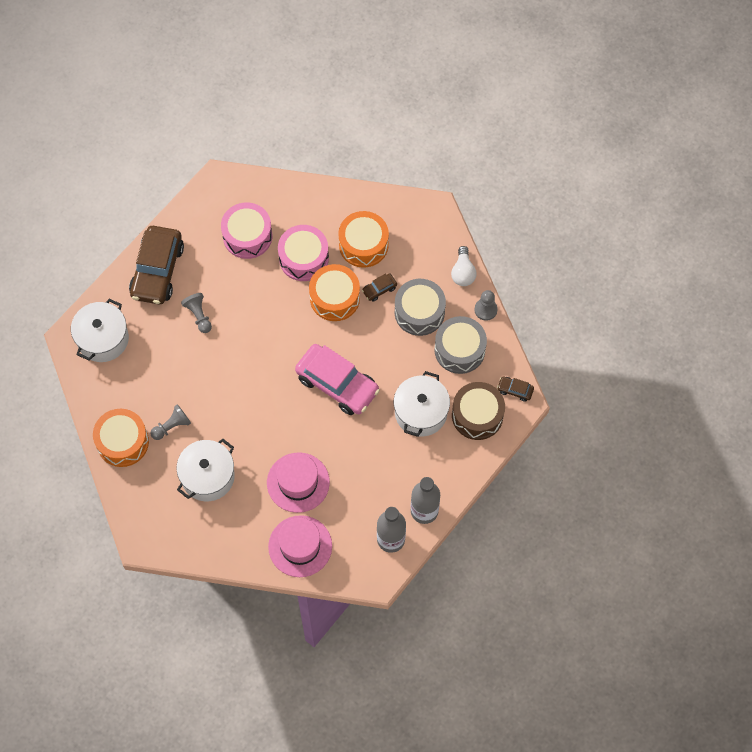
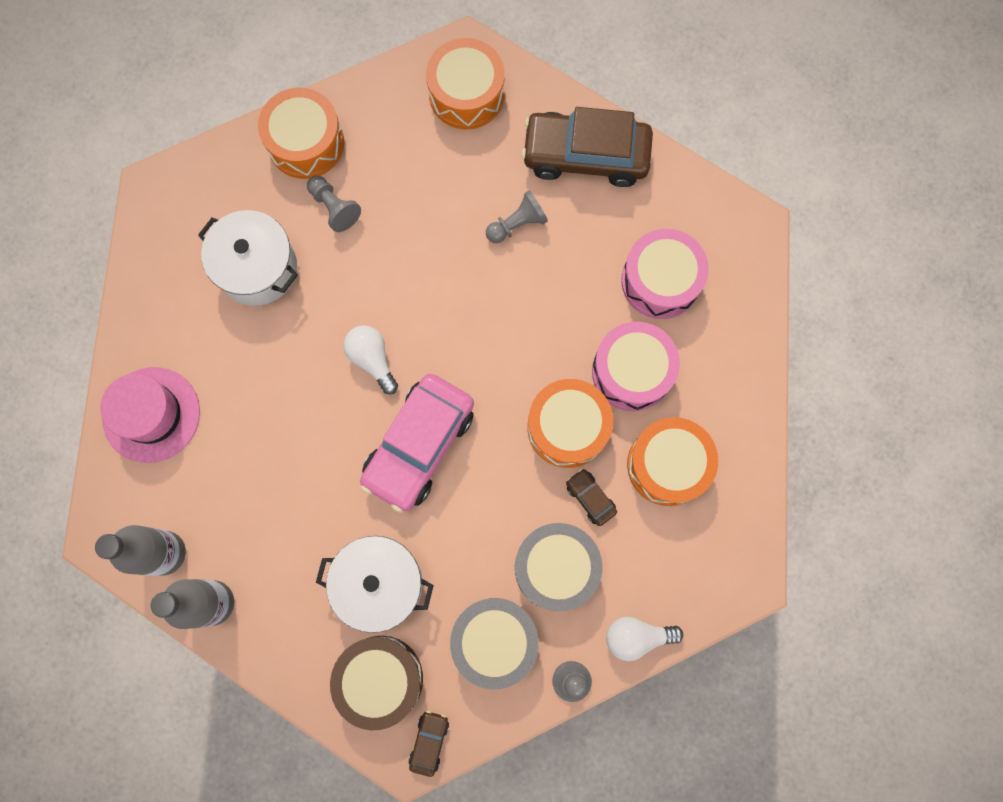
camera: 85 degrees right, 10 degrees up
white pot [71,299,129,362] -> orange drum [426,38,505,129]
pink hat [267,452,330,513] -> none
none -> white light bulb [343,325,398,394]

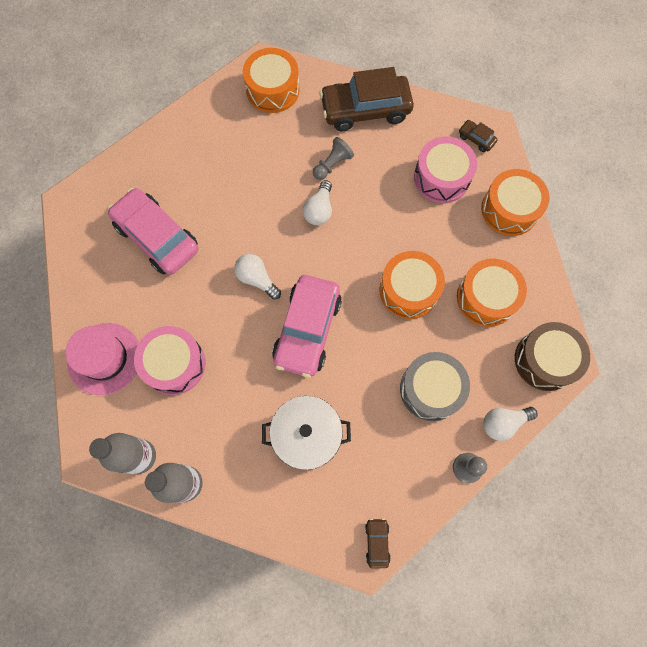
camera: 15 degrees left, 5 degrees down
white pot [198,210,298,306] -> pink car [108,188,198,275]
orange drum [258,88,344,179] -> orange drum moved to [481,169,549,236]
grey pawn [307,176,361,232] -> none
brown drum [330,636,423,731] -> brown drum moved to [515,322,590,391]
grey drum [450,598,539,689] -> none
brown car [566,469,617,526] -> brown car moved to [459,120,498,152]
pink drum [592,322,680,411] -> pink drum moved to [134,326,206,395]
none -> white light bulb [303,180,332,225]

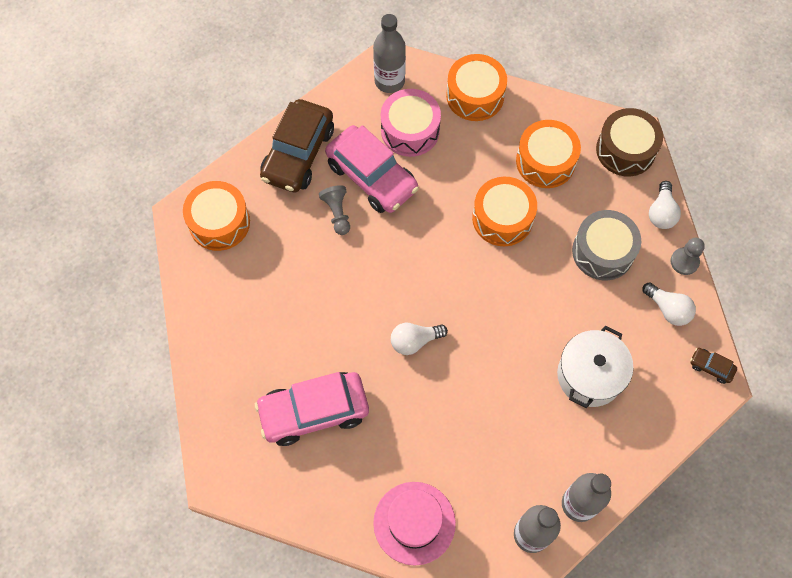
camera: 60 degrees left, 5 degrees down
pink drum [134,326,206,395] -> none
pink car [272,275,342,378] -> pink car moved to [325,125,419,213]
white light bulb [303,180,332,225] -> white light bulb moved to [642,282,696,326]
brown car [459,120,498,152] -> grey bottle [373,14,406,93]

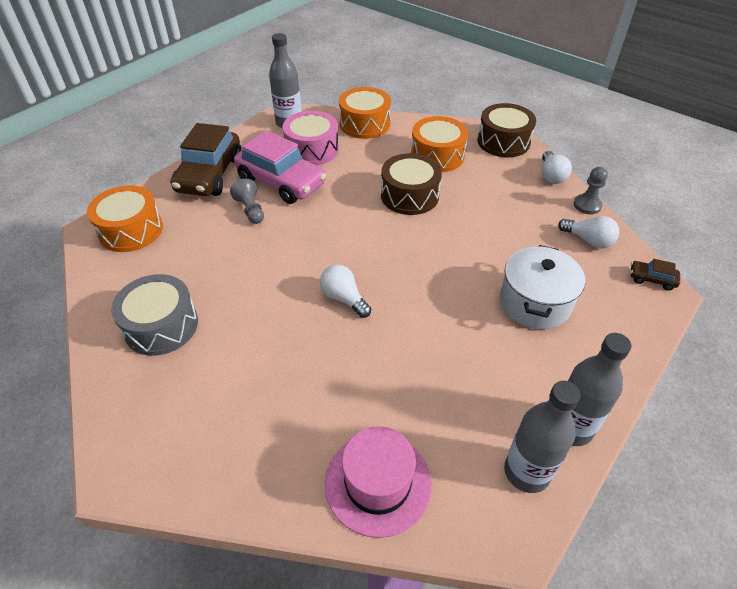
camera: 10 degrees left, 20 degrees down
pink car [255,372,369,446] -> none
white light bulb [391,323,448,355] -> white light bulb turned 75 degrees clockwise [320,264,371,318]
orange drum [472,177,537,246] -> brown drum [381,153,442,215]
grey drum [572,210,641,280] -> grey drum moved to [111,274,198,356]

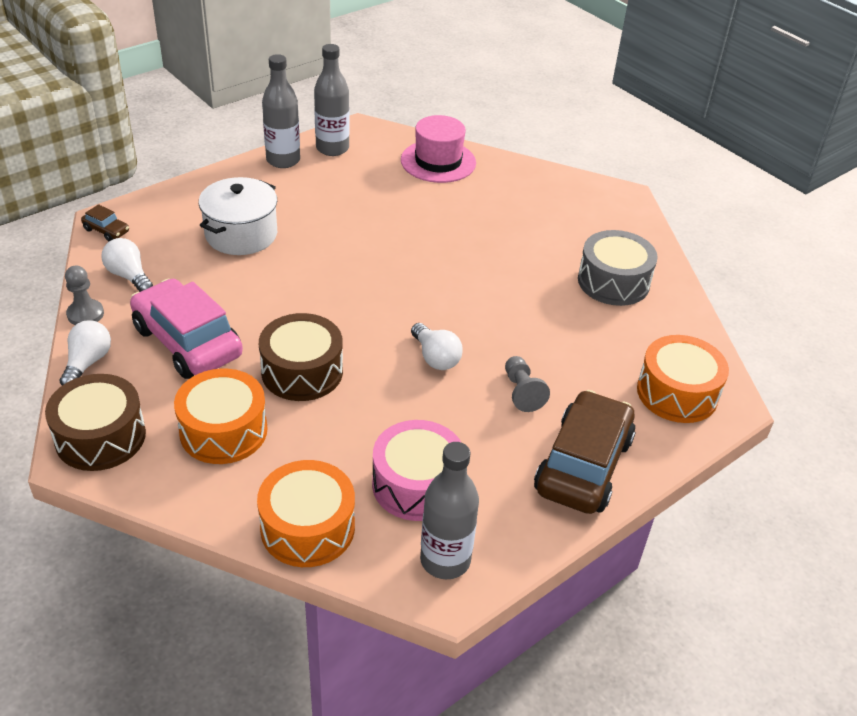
camera: 170 degrees left, 5 degrees down
pink car [234,130,326,204] -> pink car moved to [130,279,243,379]
white light bulb [320,264,371,318] -> white light bulb moved to [411,323,463,370]

